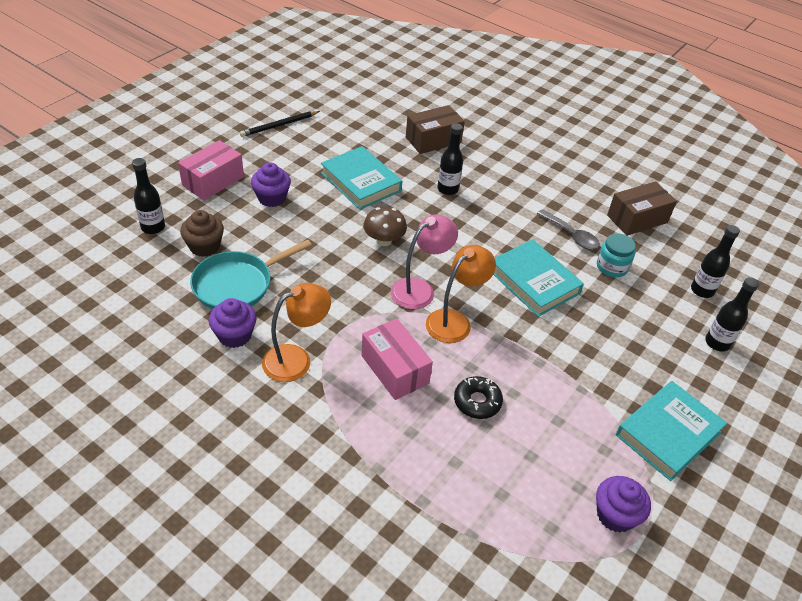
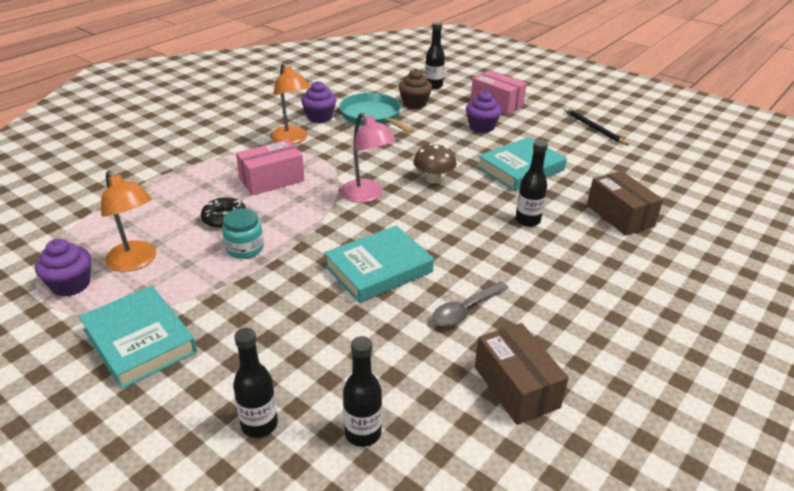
camera: 95 degrees right, 10 degrees down
orange lamp [426,245,496,343] -> orange lamp moved to [101,171,157,272]
turquoise jar [597,234,636,277] -> turquoise jar moved to [222,208,264,259]

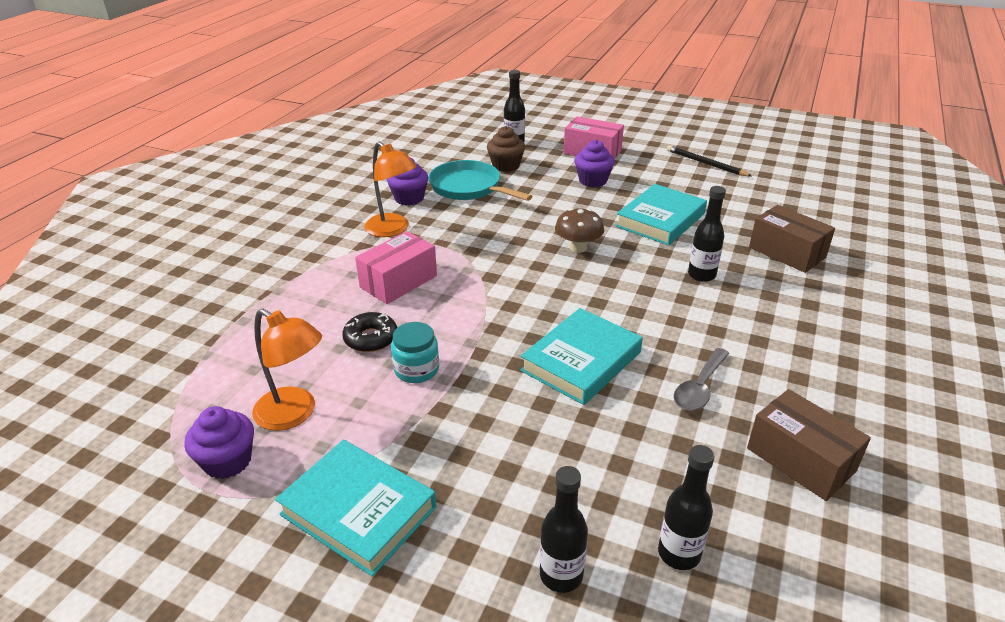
camera: 15 degrees left, 0 degrees up
pink lamp [340,113,396,203] -> none

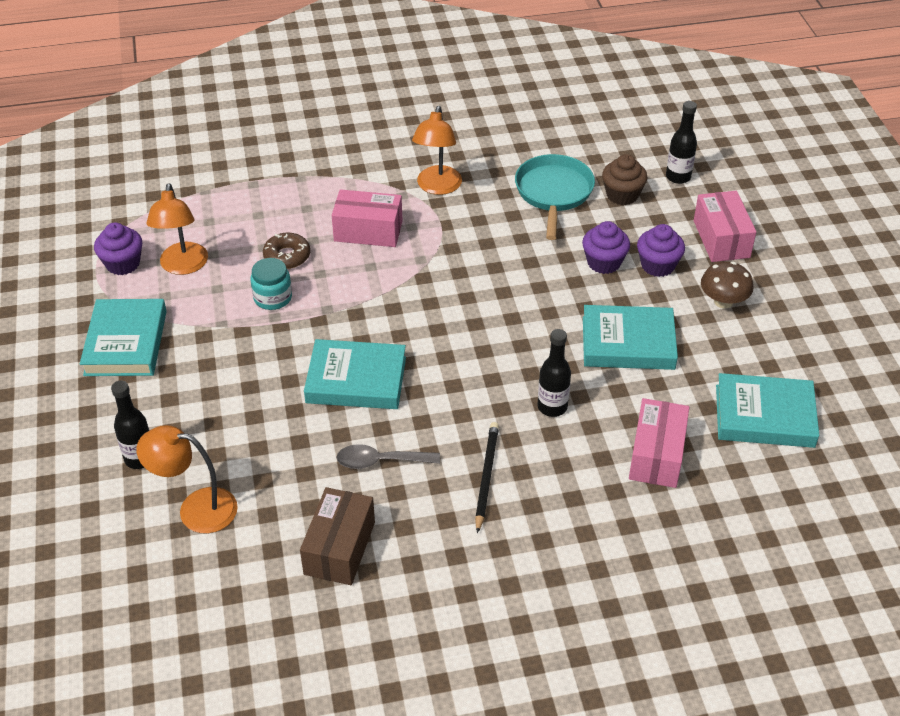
camera: 55 degrees right, 10 degrees up
black donut [342,312,397,352] -> brown donut [263,232,310,269]
purple cupcake [387,158,428,205] -> purple cupcake moved to [582,221,630,274]
brown mushroom [555,208,604,253] -> brown mushroom moved to [701,261,753,309]
black bottle [658,445,714,570] -> orange lamp [136,425,238,533]
black pencil [667,145,751,176] -> black pencil moved to [475,422,499,533]
brown box [749,205,835,273] -> pink box [629,398,689,488]
none -> turquoise book [716,373,819,448]

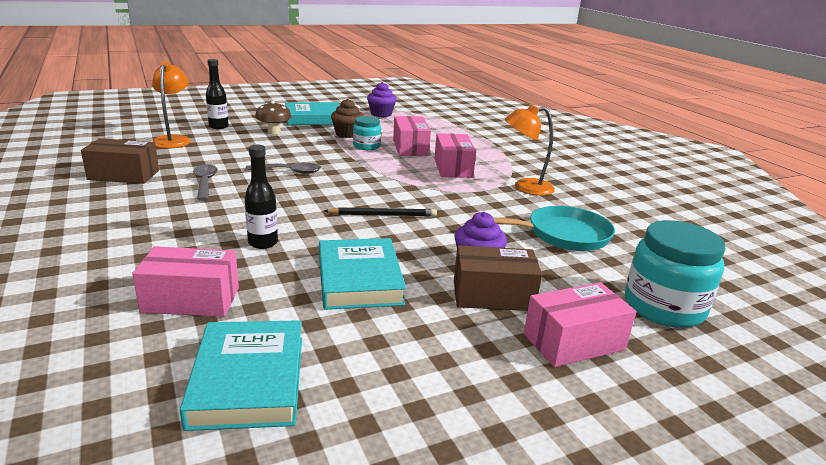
camera: 75 degrees right, 20 degrees down
orange lamp [146,183,208,275] -> none
brown donut [263,232,310,269] -> pink box [393,116,431,156]
turquoise book [304,339,406,409] -> grey spoon [245,163,321,174]
black pencil [475,422,499,533] -> black pencil moved to [324,207,437,217]
brown cupcake [602,154,648,205] -> brown cupcake moved to [331,99,364,138]
purple cupcake [637,224,685,277] -> brown box [454,245,542,311]
black bottle [666,101,697,184] -> turquoise jar [625,220,725,328]
brown mushroom [701,261,753,309] -> brown mushroom moved to [255,101,292,134]

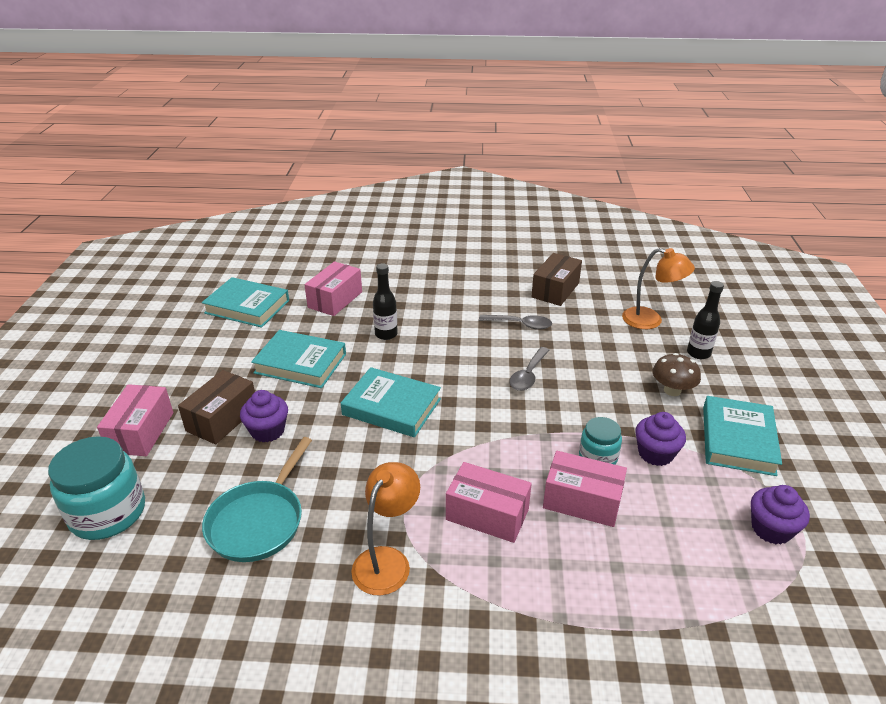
camera: 120 degrees right, 10 degrees up
black pencil [324,207,437,217] -> turquoise book [341,367,441,437]
brown cupcake [331,99,364,138] -> purple cupcake [635,412,686,466]

